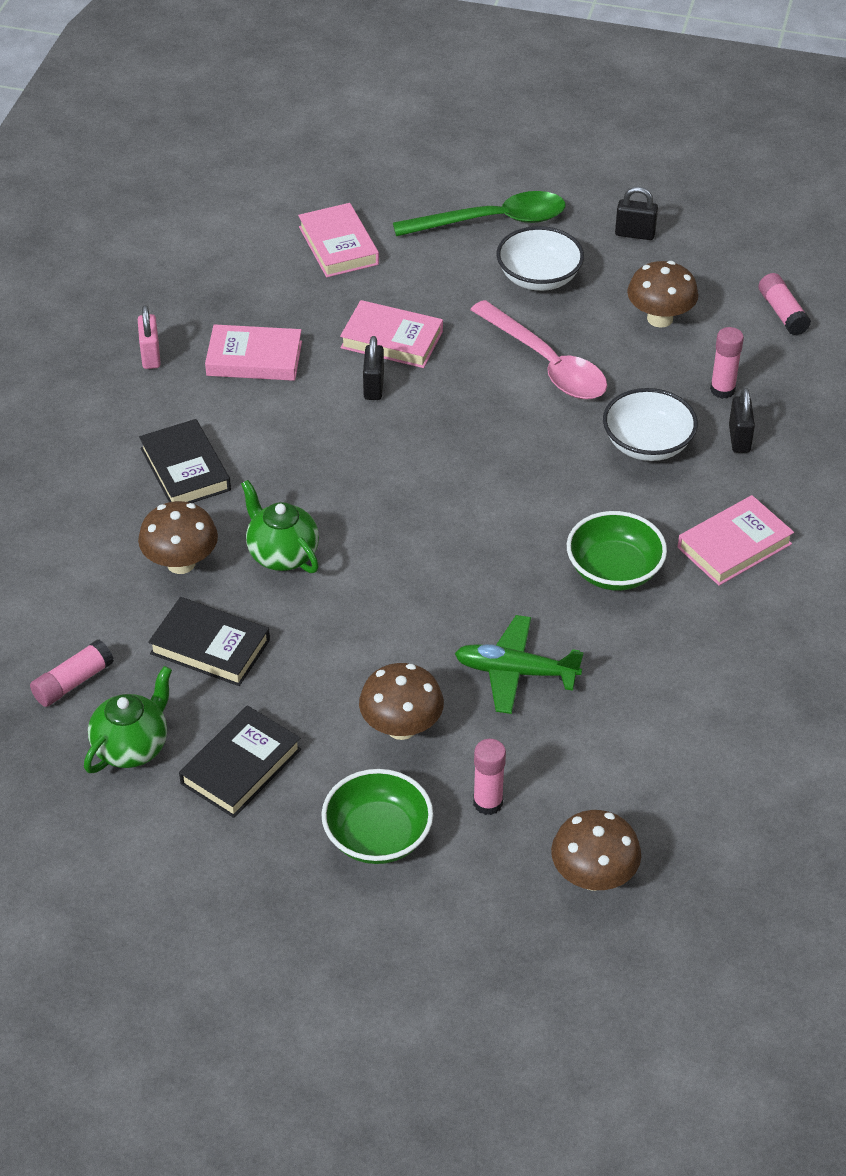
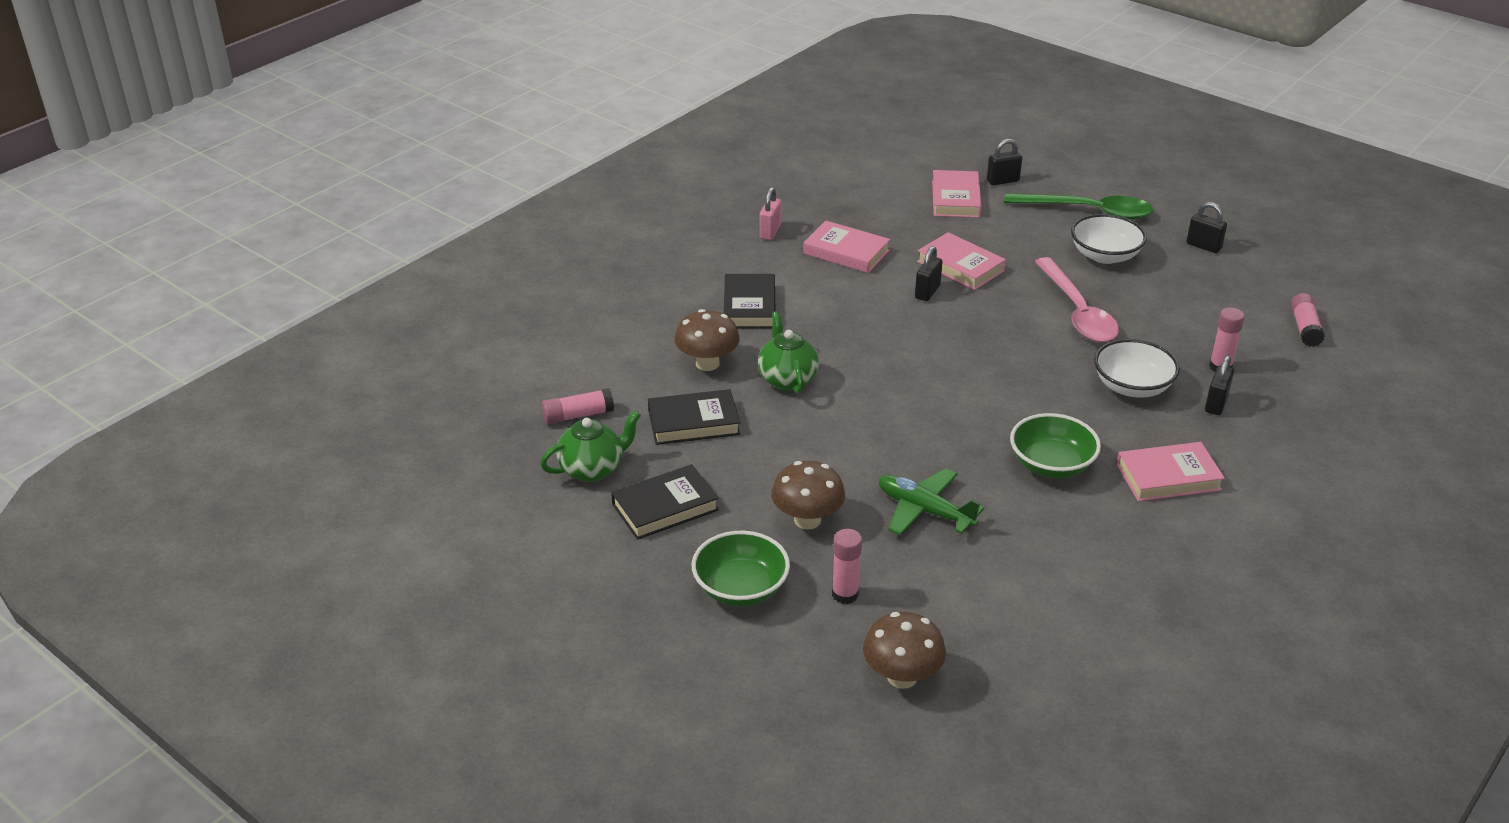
camera: 25 degrees right, 10 degrees down
black book [148,597,270,686] -> black book turned 60 degrees counterclockwise [648,389,740,445]
brown mushroom [627,261,699,328] -> none
none -> black padlock [987,139,1022,185]

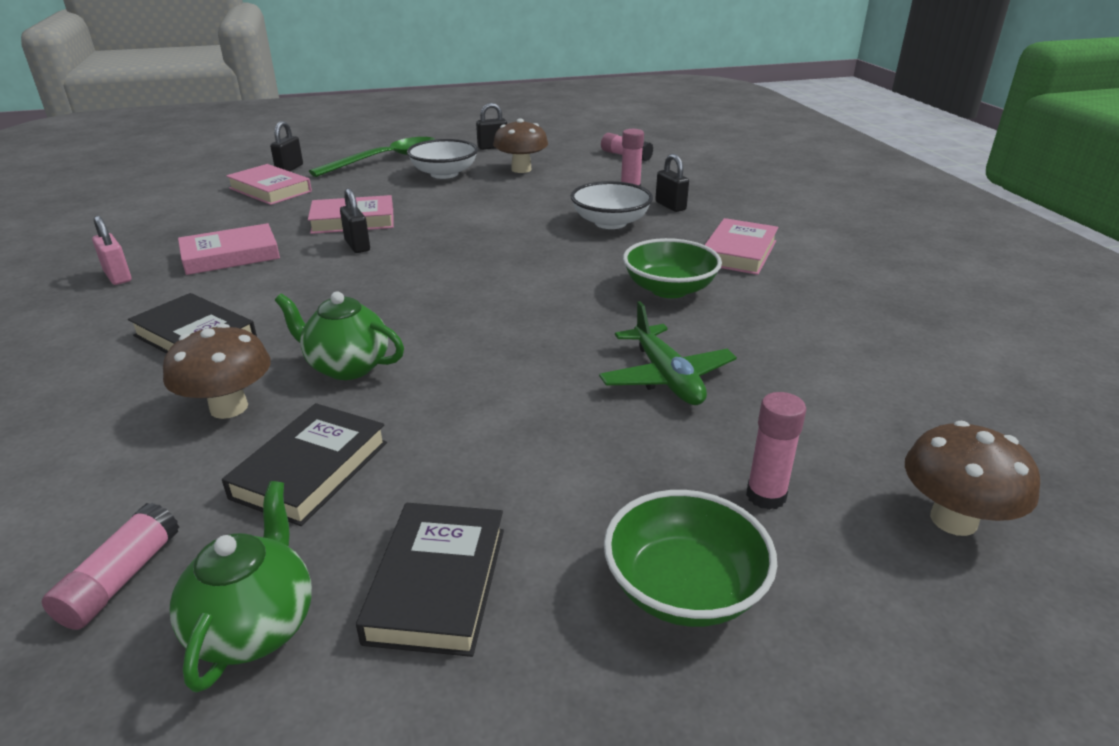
camera: 55 degrees left, 5 degrees down
brown mushroom [771,461,845,529] -> brown mushroom moved to [493,118,548,173]
green plane [878,468,984,536] -> green plane turned 90 degrees counterclockwise [599,301,737,405]
pink spoon [1034,257,1119,342] -> none

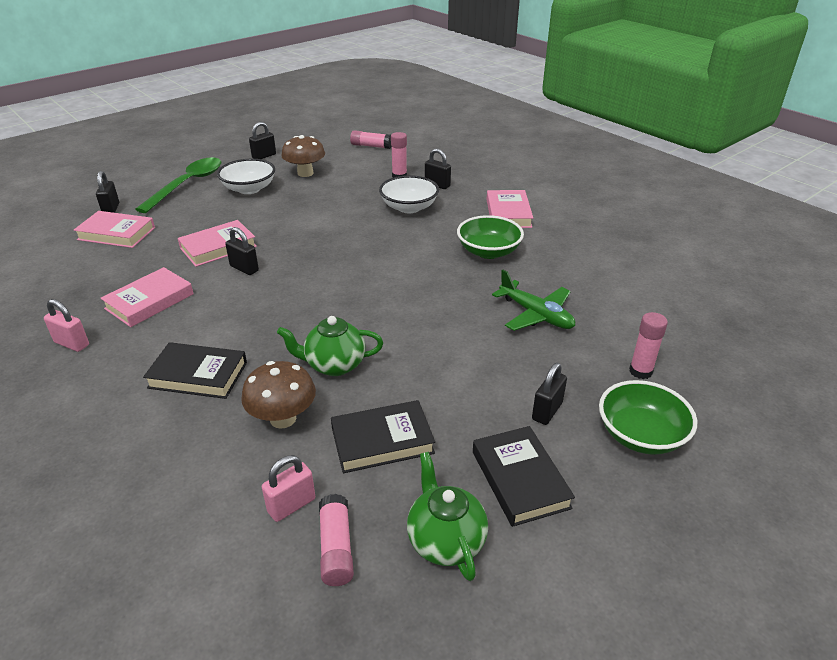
camera: 25 degrees left, 5 degrees up
black book [222,403,387,526] -> black book turned 75 degrees clockwise [331,400,435,473]
brown mushroom [905,421,1040,536] -> none
none -> pink padlock [262,455,315,522]
none -> black padlock [532,363,567,425]

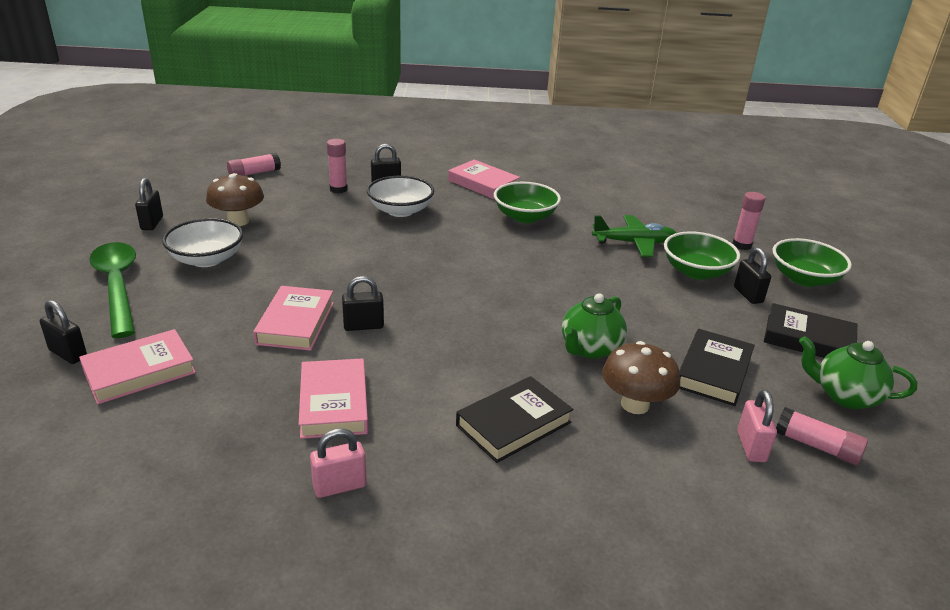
camera: 50 degrees left, 5 degrees down
none -> green bowl [664,231,740,280]

